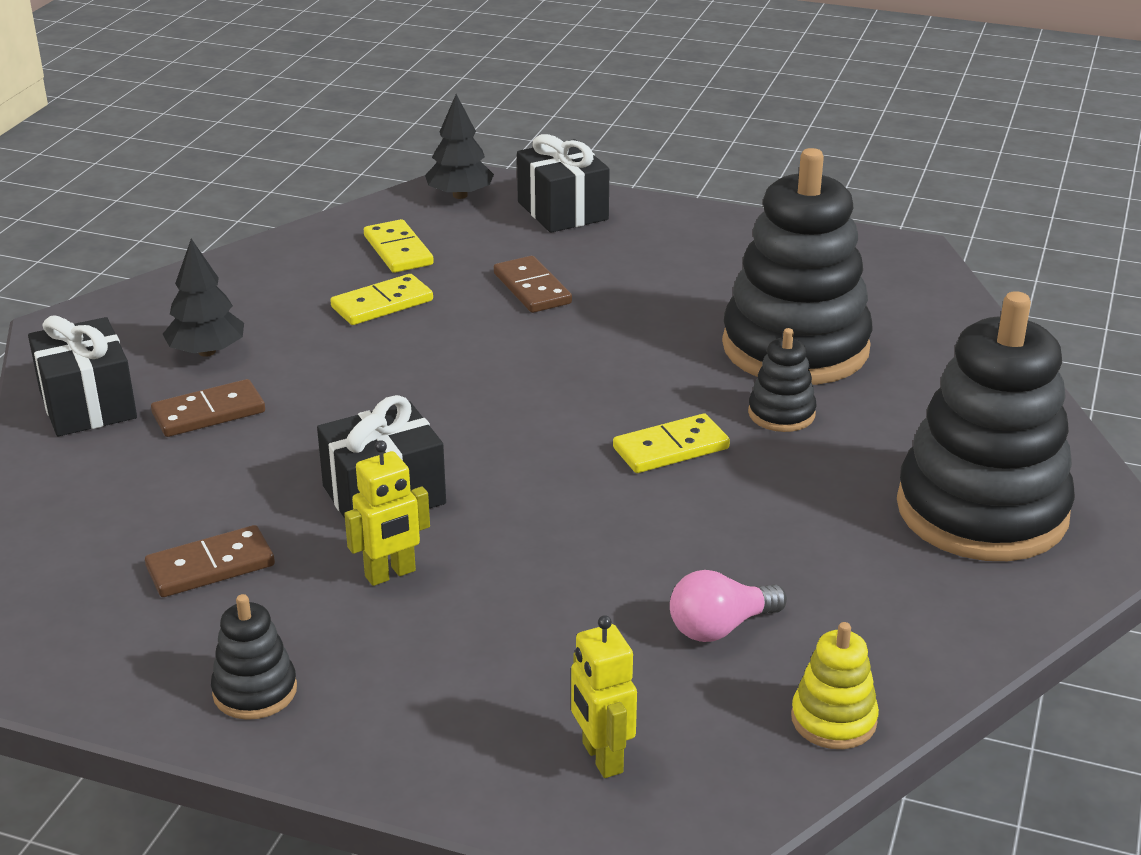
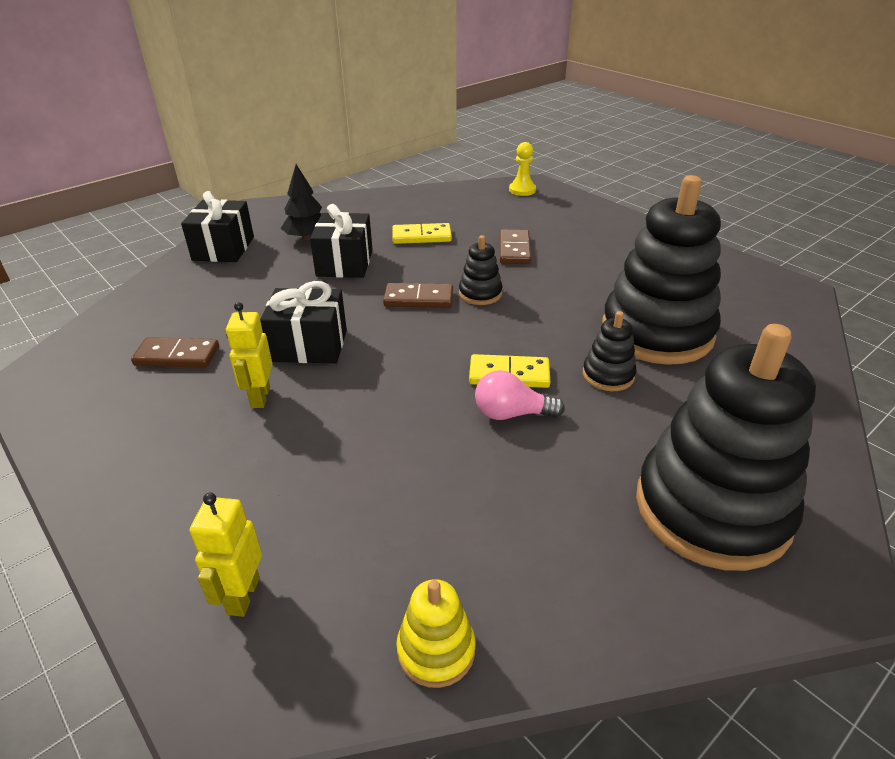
camera: 30 degrees right, 5 degrees up
brown domino [151,379,265,437] -> brown domino moved to [383,283,453,308]
black stacking toy [211,594,297,720] -> black stacking toy moved to [459,235,503,305]
yellow robot [344,440,430,586] -> yellow robot turned 90 degrees clockwise [226,302,273,408]
yellow domino [364,219,434,273] -> none
black tree [425,94,494,199] -> yellow pawn [509,142,536,196]
black gift [517,134,610,233] -> black gift moved to [310,204,373,278]
pink light bulb [670,570,787,642] -> pink light bulb moved to [475,370,565,420]

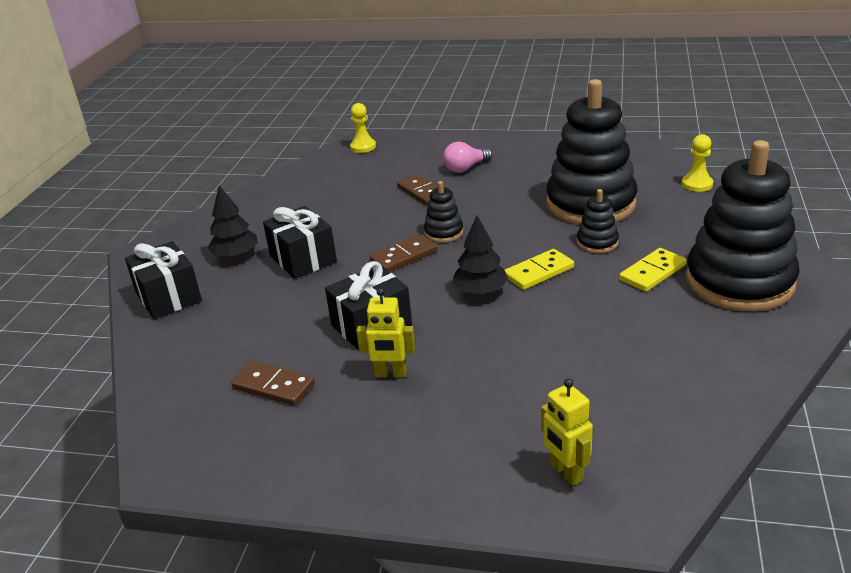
camera: 35 degrees left, 5 degrees down
brown domino [131,337,219,368] -> brown domino turned 60 degrees clockwise [231,361,315,406]
yellow robot [226,302,273,408] -> yellow robot turned 45 degrees counterclockwise [356,288,415,378]
yellow domino [392,223,452,244] -> yellow domino moved to [619,248,687,292]
yellow stacking toy [396,579,476,688] -> none
pink light bulb [475,370,565,420] -> pink light bulb moved to [443,142,492,173]
none -> black tree [452,216,508,295]
none -> yellow pawn [682,134,713,192]

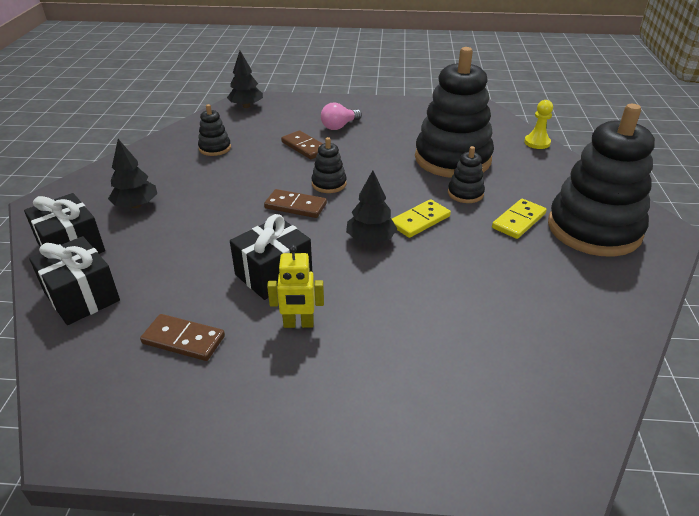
camera: 10 degrees left, 5 degrees up
black gift [263,206,337,279] -> black gift moved to [29,236,120,325]
yellow pawn [350,103,376,153] -> black tree [227,51,263,108]
brown domino [370,234,438,272] -> brown domino turned 60 degrees clockwise [264,189,327,218]
yellow robot [541,378,593,486] -> none
none -> black stacking toy [198,104,231,156]

